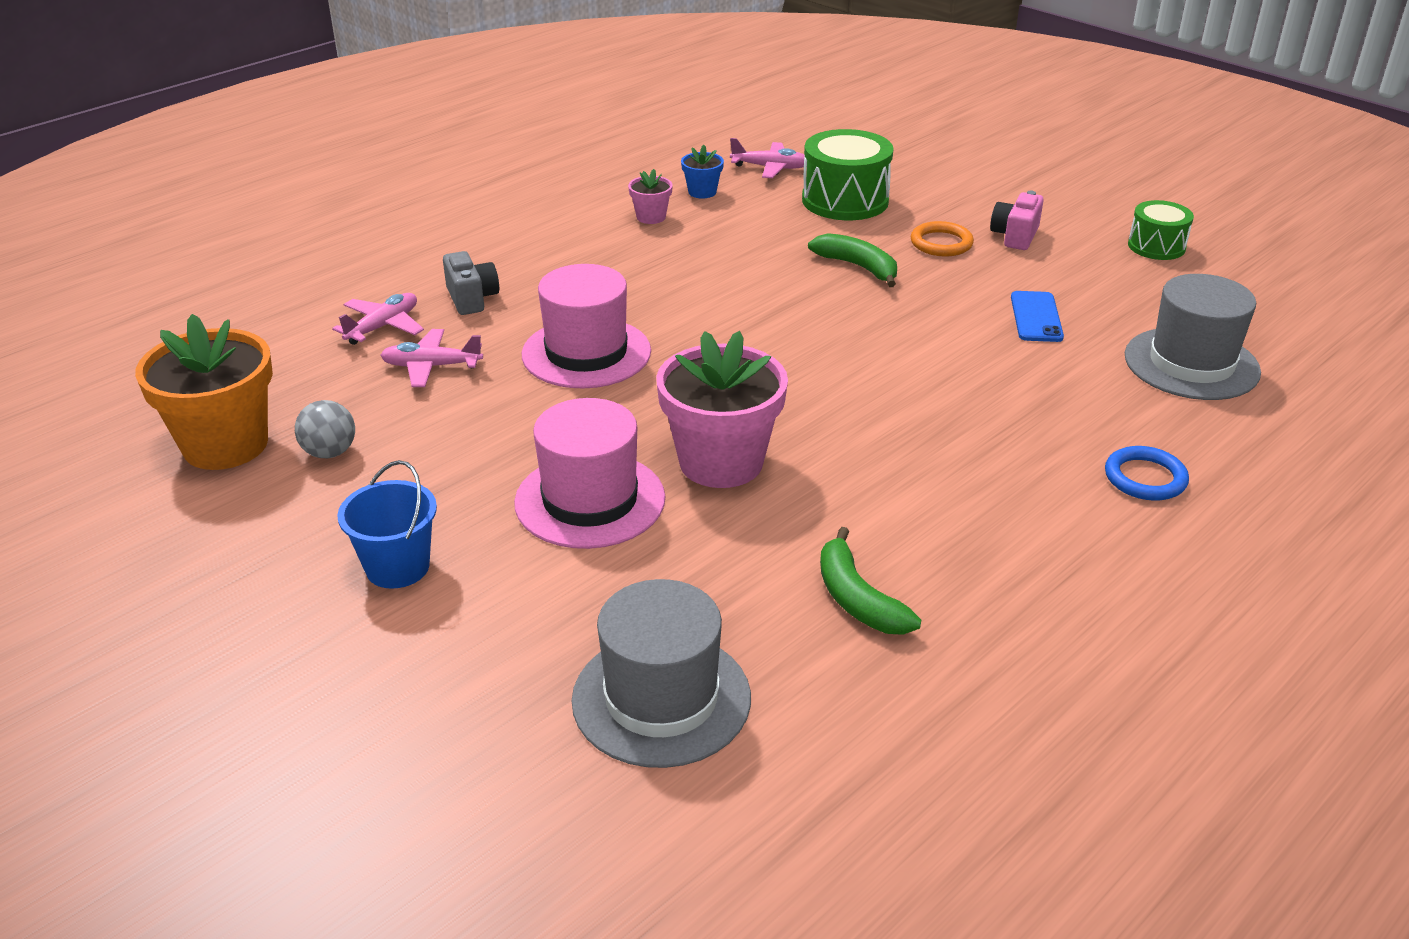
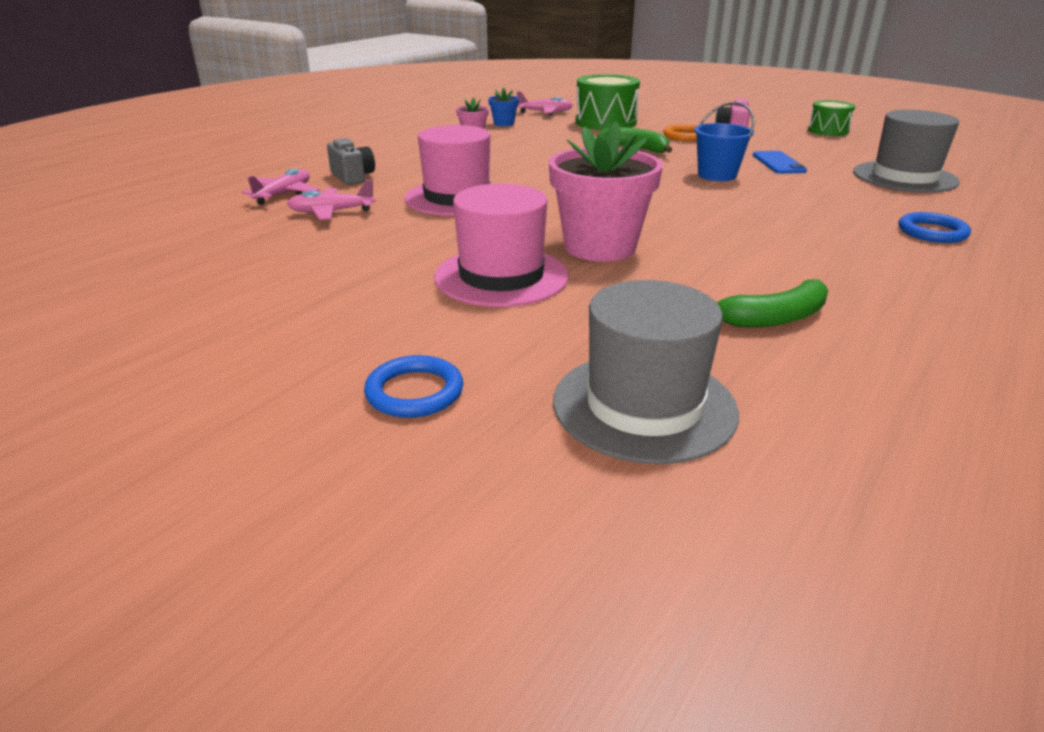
camera: 10 degrees left, 5 degrees down
orange flower pot [135,314,273,470] -> none
grey ball [295,400,355,458] -> none
blue bucket [337,460,437,589] -> blue bucket moved to [694,102,755,181]
green banana [820,527,921,635] -> green banana turned 75 degrees counterclockwise [716,279,828,327]
none -> blue ring [364,355,463,418]

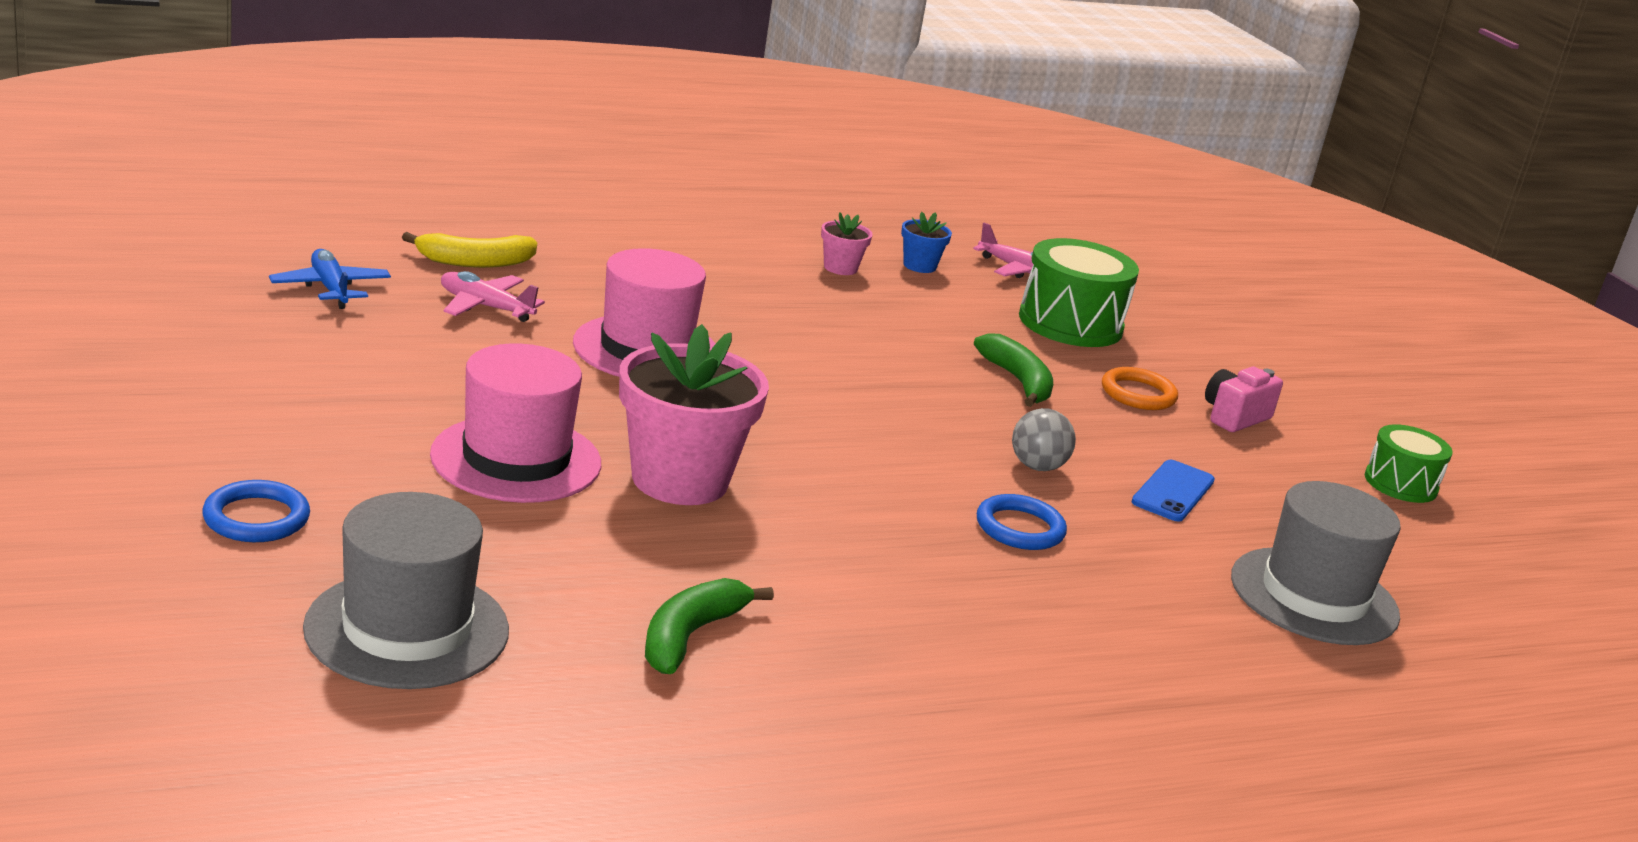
camera: 30 degrees right, 5 degrees down
pink plane [242,168,320,205] -> yellow banana [402,232,537,268]
grey camera [327,138,375,185] -> none
blue bucket [694,102,755,181] -> grey ball [1012,408,1076,471]
green banana [716,279,828,327] -> green banana turned 105 degrees clockwise [645,578,774,674]
blue ring [899,212,971,243] -> blue ring moved to [977,494,1067,550]
none -> blue plane [269,249,391,309]

